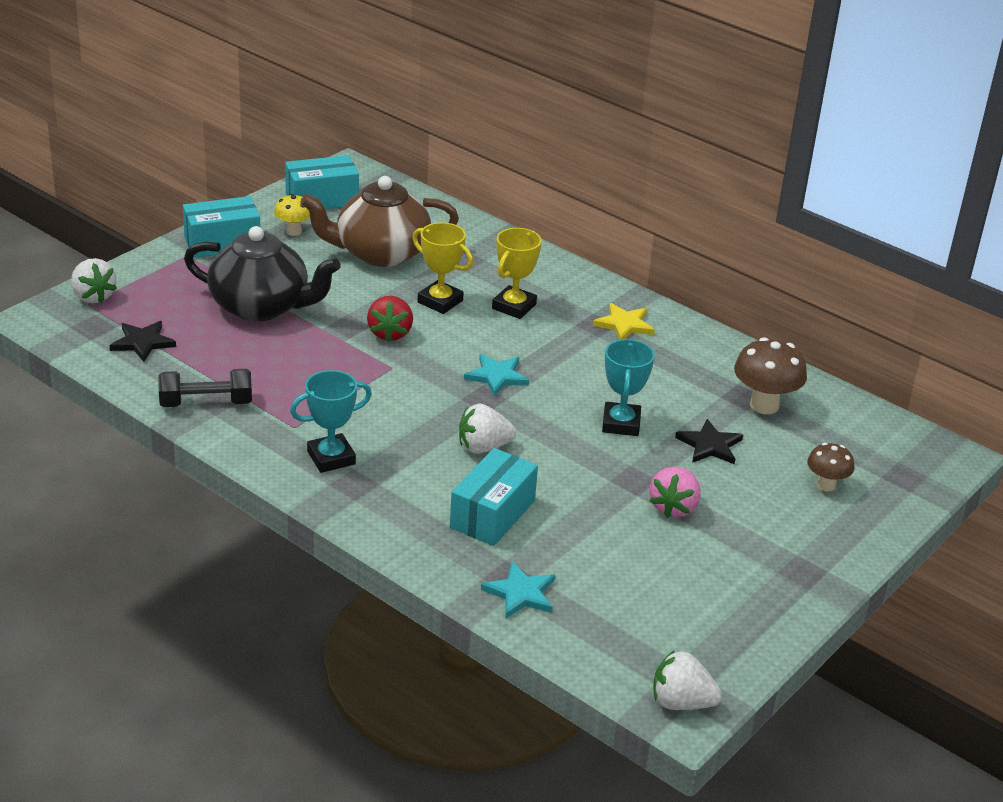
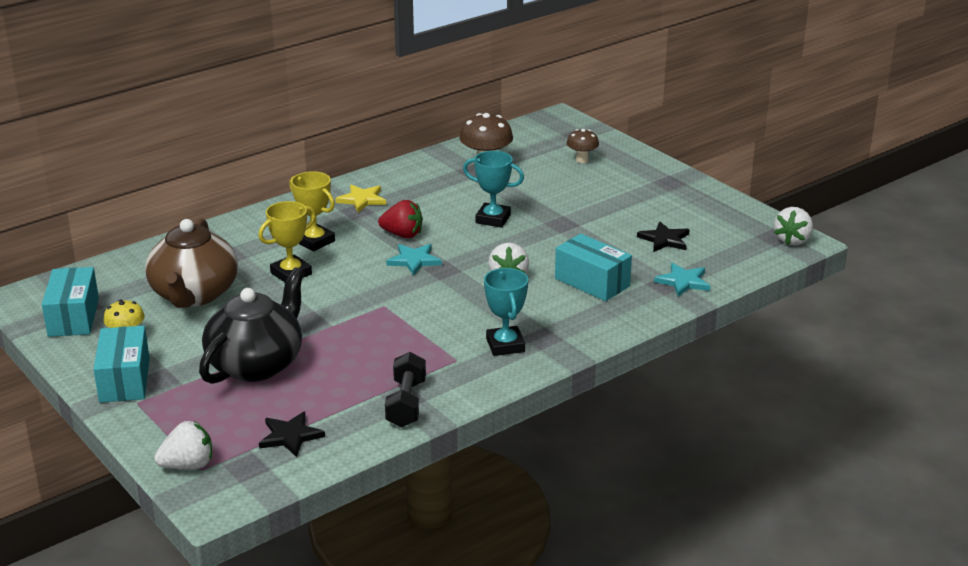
camera: 75 degrees left, 5 degrees down
red strawberry [367,296,413,342] -> red strawberry moved to [378,200,423,238]
pink strawberry [649,467,701,518] -> none
black star [675,419,743,464] -> black star moved to [637,222,689,252]

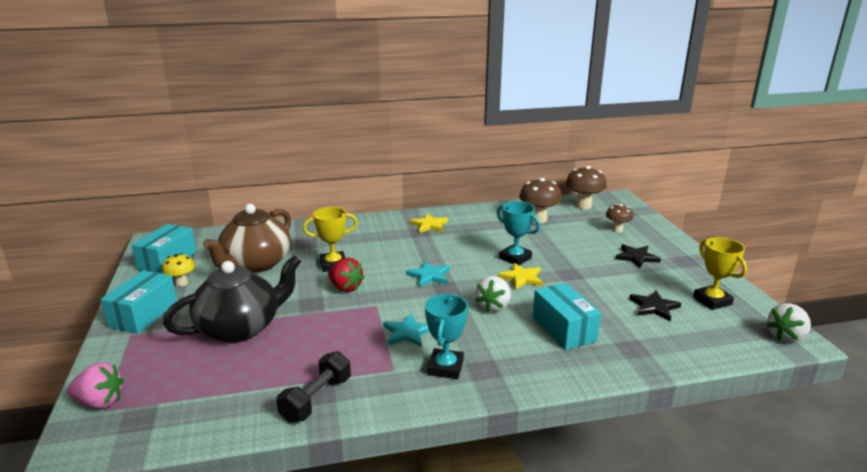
camera: 25 degrees right, 5 degrees down
white strawberry [154,421,212,469] -> pink strawberry [67,362,124,409]
black star [259,411,325,457] -> black star moved to [615,244,661,268]
yellow trophy [289,171,335,251] -> yellow trophy moved to [693,237,747,310]
red strawberry [378,200,423,238] -> red strawberry moved to [328,258,365,292]
turquoise star [654,263,710,297] -> turquoise star moved to [383,313,430,347]
none -> yellow star [498,263,543,290]
none -> brown mushroom [565,166,607,209]

